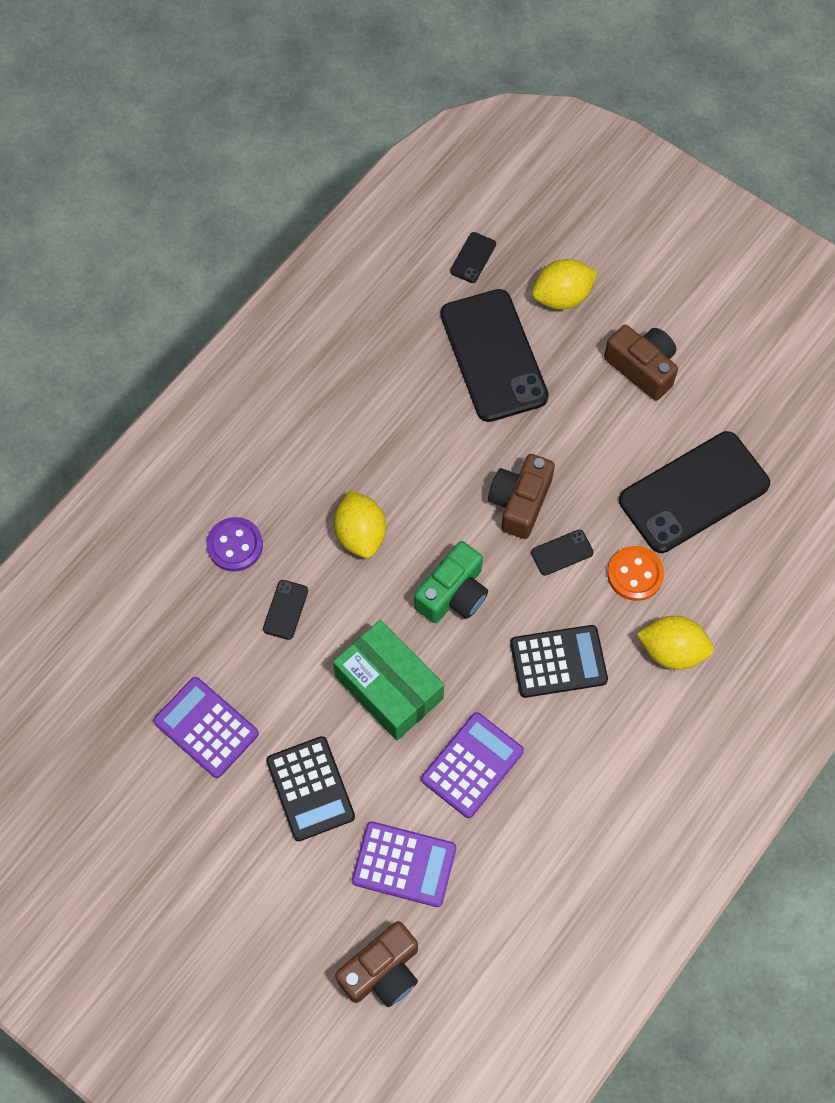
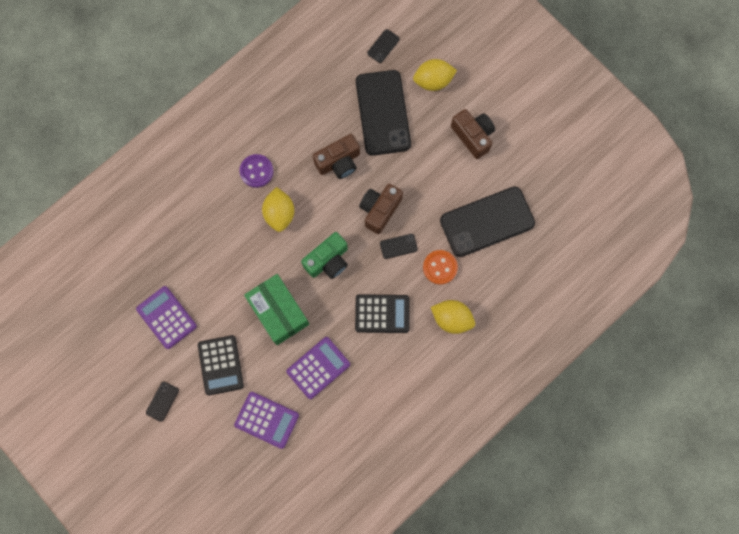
camera: 10 degrees right, 10 degrees up
purple button [207,517,263,572] -> purple button moved to [239,154,274,188]
black phone [263,580,308,640] -> black phone moved to [146,382,179,422]
brown camera [335,921,418,1007] -> brown camera moved to [313,134,360,179]

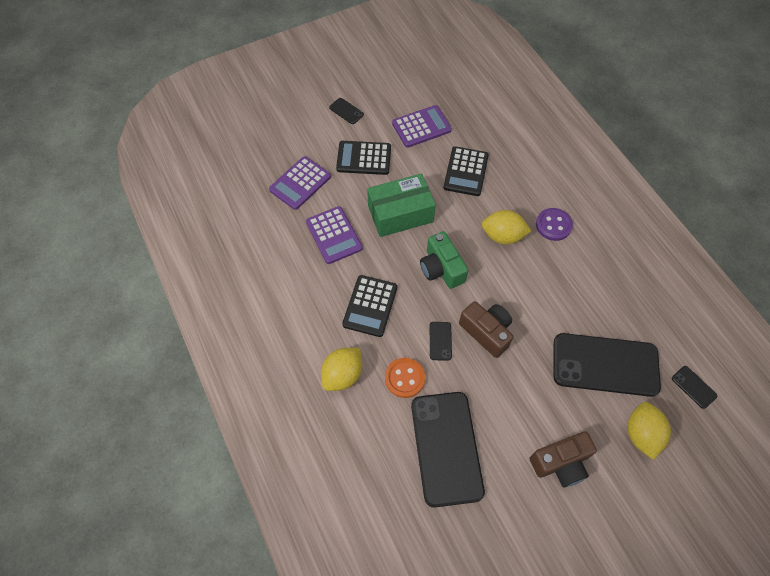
camera: 105 degrees right, 15 degrees down
brown camera [313,134,360,179] -> none
none -> black calculator [443,146,489,196]

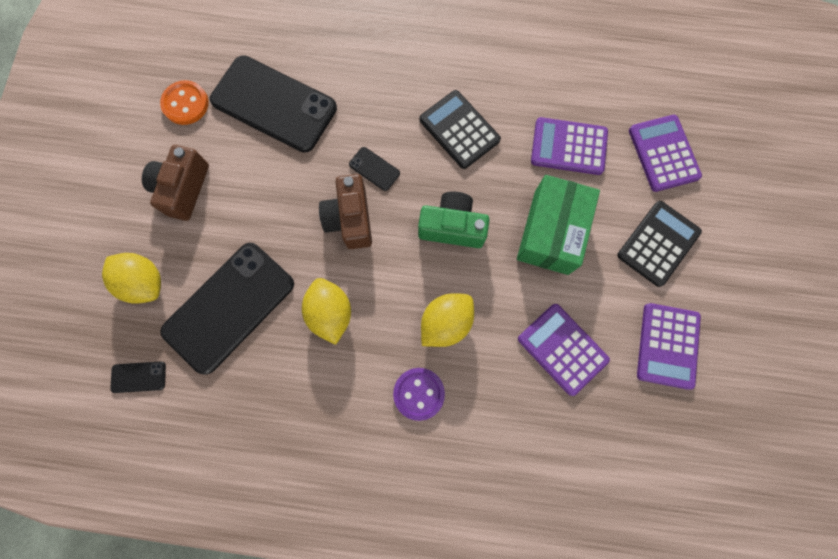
camera: 125 degrees right, 15 degrees up
yellow lemon [321,348,362,391] -> yellow lemon moved to [302,278,351,345]
black phone [329,98,364,124] -> none
orange button [385,358,425,398] -> orange button moved to [160,80,209,125]
black calculator [443,146,489,196] -> purple calculator [518,304,610,396]
brown camera [459,301,514,358] -> brown camera turned 90 degrees clockwise [319,174,372,249]

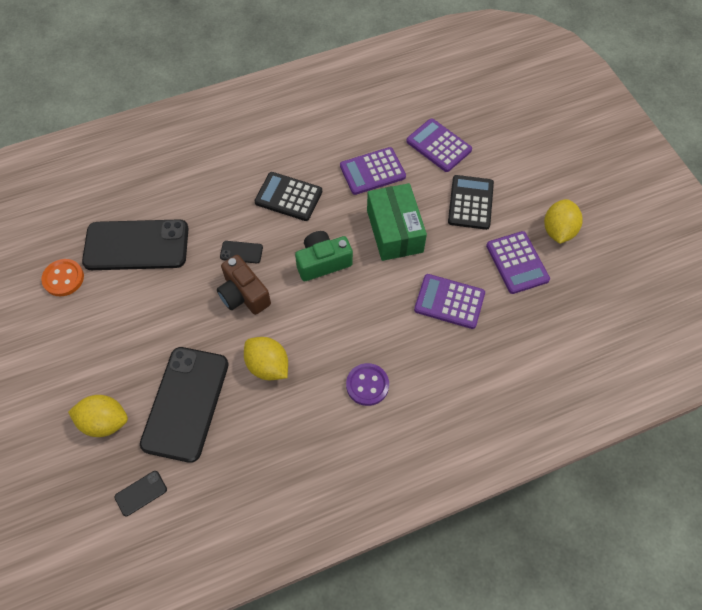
camera: 30 degrees left, 15 degrees down
brown camera [142,145,209,221] -> none
yellow lemon [421,293,474,347] -> yellow lemon moved to [544,199,583,244]

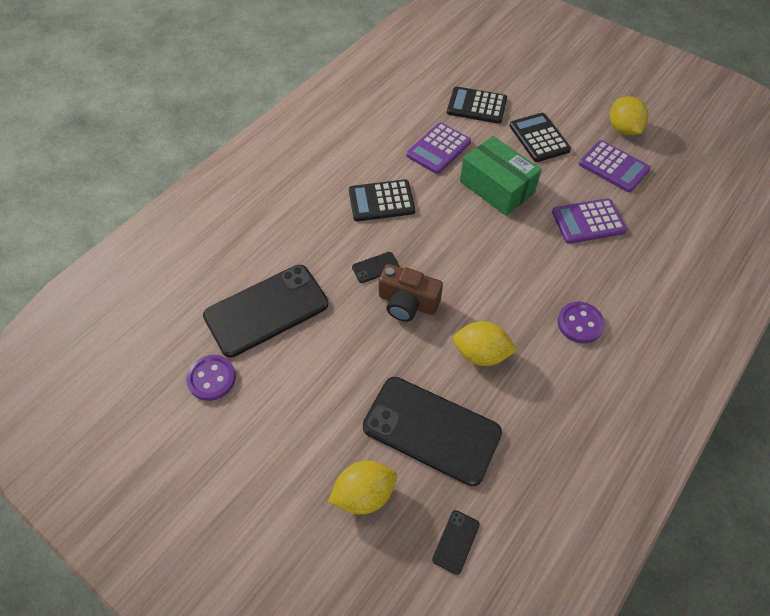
camera: 30 degrees left, 5 degrees down
orange button [41,259,84,296] -> purple button [186,355,236,401]
black phone [140,347,229,463] -> black phone turned 45 degrees counterclockwise [363,377,502,486]
green camera [295,231,353,281] -> none
purple calculator [406,118,472,172] -> black calculator [447,87,507,124]

